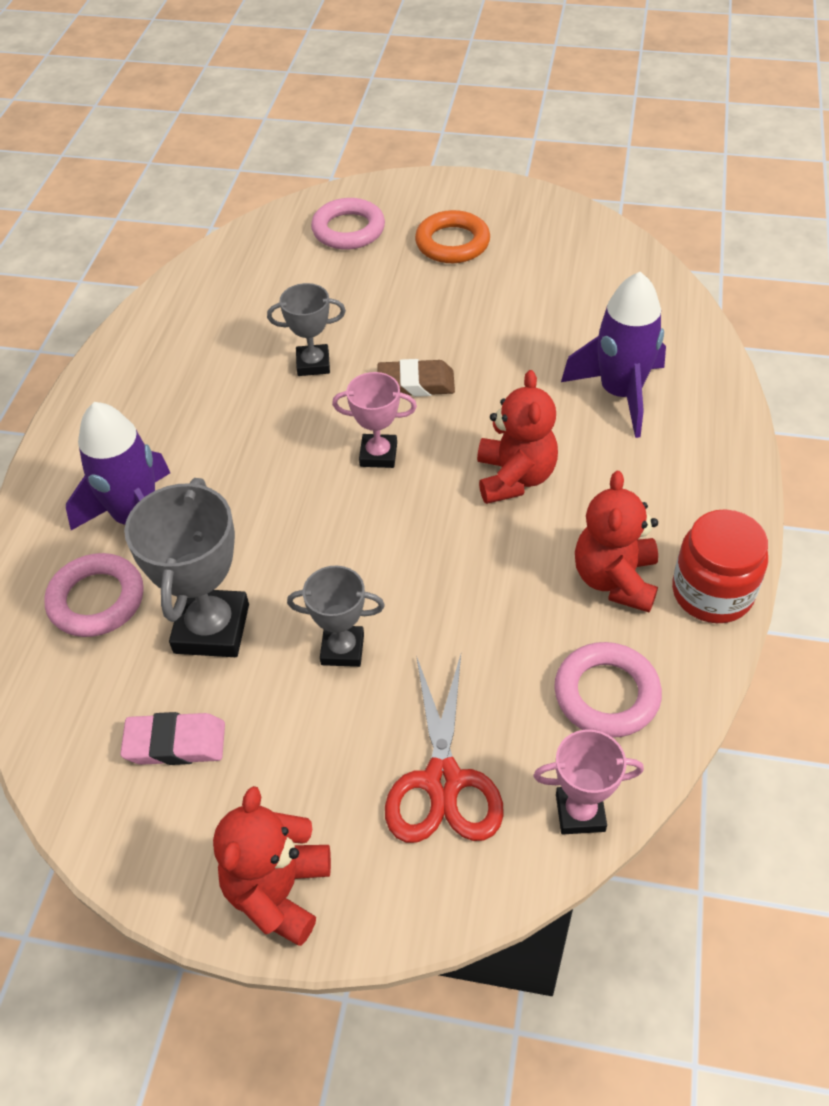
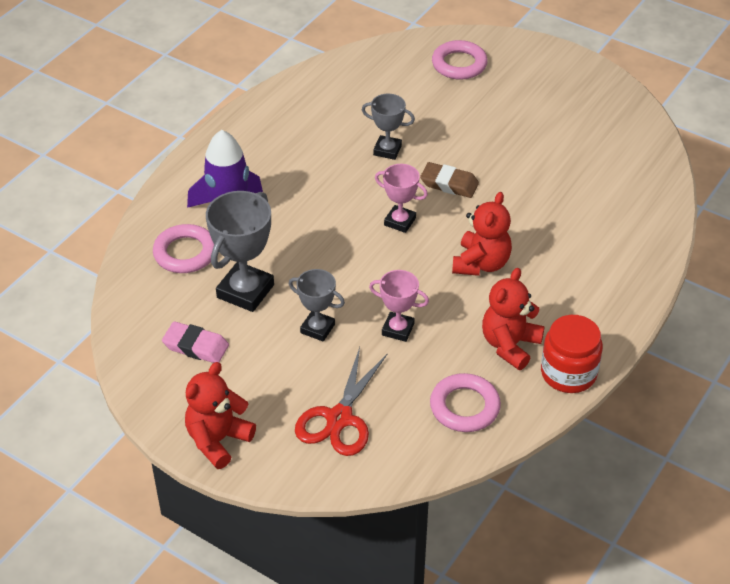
camera: 20 degrees right, 5 degrees down
orange ring [415,210,490,263] -> none
pink trophy [533,729,644,834] -> pink trophy moved to [369,270,429,342]
purple rocket [561,272,666,438] -> none

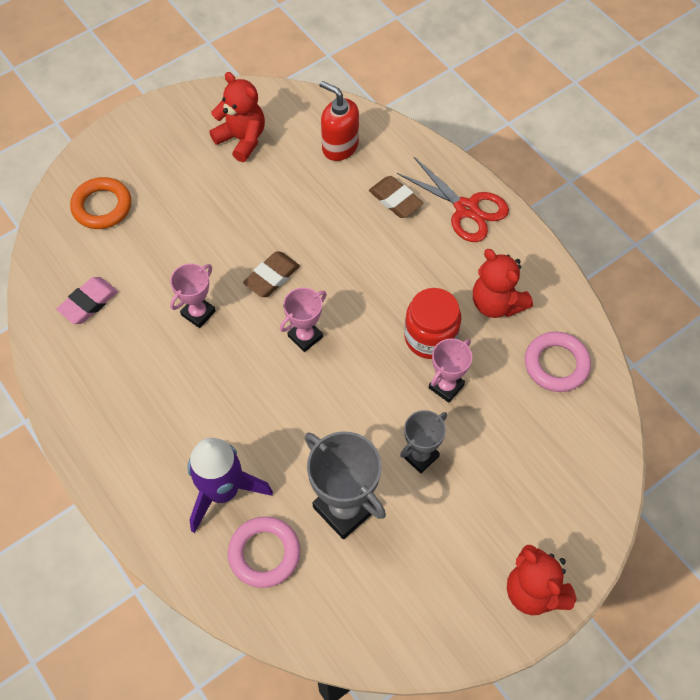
camera: 70 degrees left, 15 degrees up
pink eraser [162,321,229,363] -> pink eraser moved to [56,277,118,324]
red scissors [295,347,388,456] -> red scissors moved to [397,157,509,242]
grey trophy [362,94,415,160] -> pink trophy [170,263,216,328]
pink ring [432,40,488,80] -> orange ring [70,177,131,229]
red teddy bear [452,192,512,276] -> red teddy bear moved to [209,72,265,162]
red jar [541,315,603,393] -> red jar moved to [404,288,461,359]
none -> red soap dispenser [320,81,359,161]
none -> brown eraser [369,176,424,218]

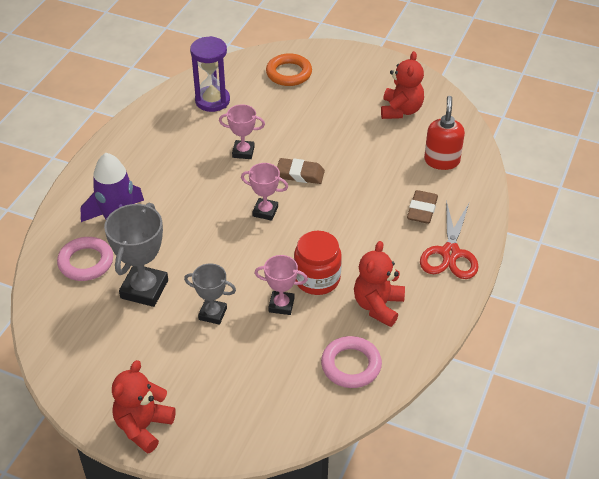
camera: 60 degrees right, 15 degrees down
pink eraser [56,277,118,324] -> purple hourglass [190,36,230,112]

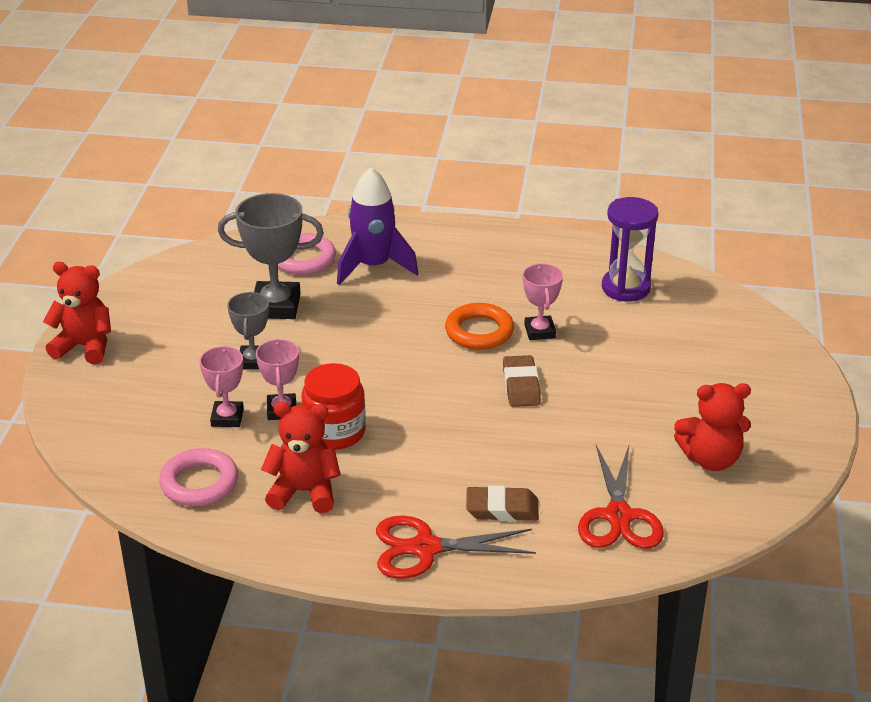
camera: 75 degrees right, 10 degrees down
pink trophy [241,163,288,221] -> pink trophy moved to [199,346,244,427]
orange ring [266,53,312,86] -> orange ring moved to [445,303,514,350]
red soap dispenser [424,96,465,170] -> red scissors [578,445,664,549]

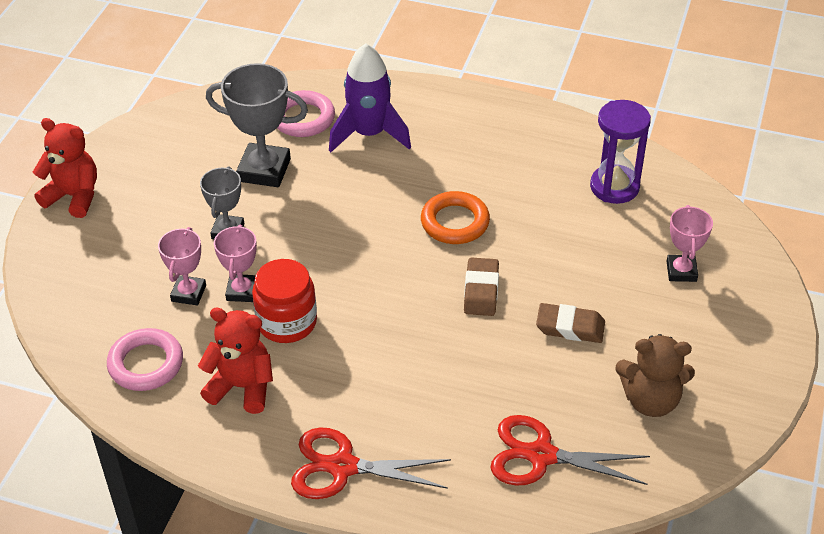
camera: 10 degrees right, 10 degrees up
brown eraser [466,485,539,521] -> brown eraser moved to [536,303,605,343]
pink trophy [523,264,563,340] -> pink trophy moved to [667,205,713,282]
red scissors [578,445,664,549] -> red scissors turned 90 degrees clockwise [491,415,650,486]
red teddy bear [674,383,751,471] -> brown teddy bear [615,334,695,417]

